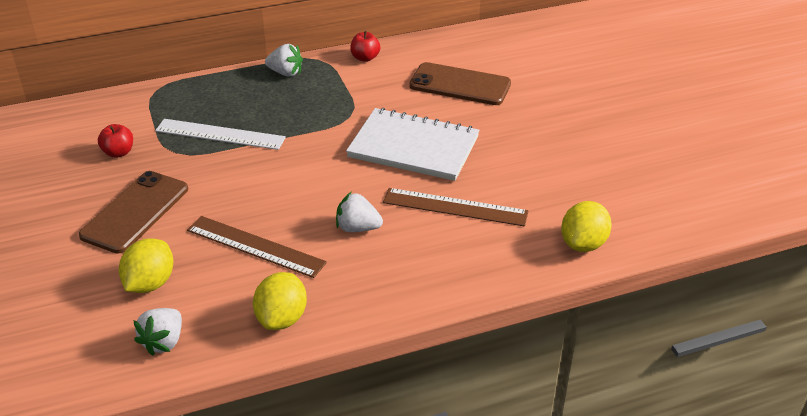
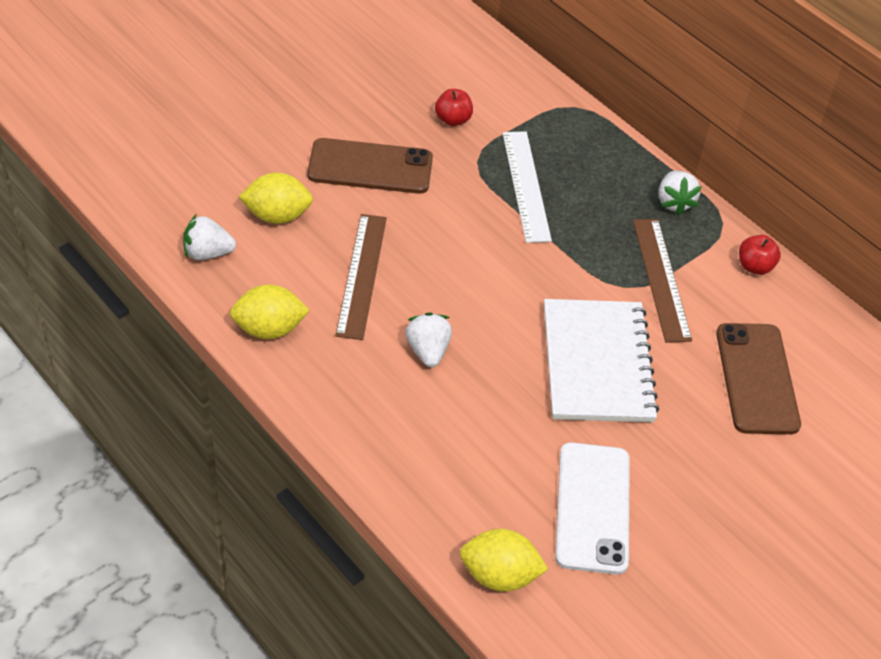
camera: 65 degrees right, 10 degrees up
brown ruler [383,188,528,226] -> brown ruler moved to [633,219,692,343]
none -> white phone [555,442,630,575]

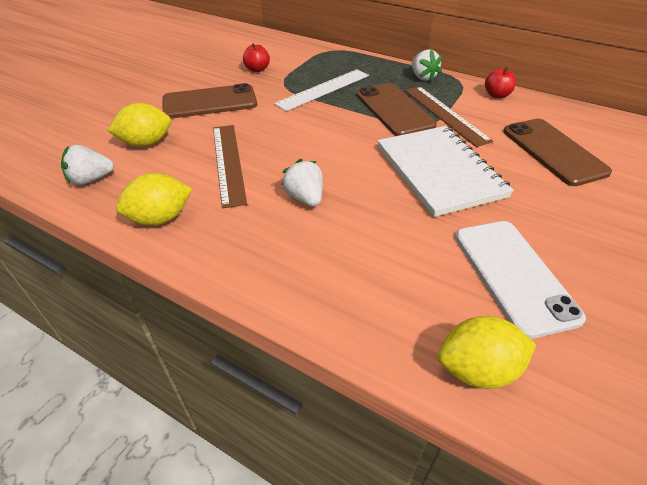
camera: 15 degrees left, 5 degrees down
white ruler [502,131,552,243] -> white ruler turned 75 degrees clockwise [274,69,369,111]
none -> brown phone [356,83,437,136]

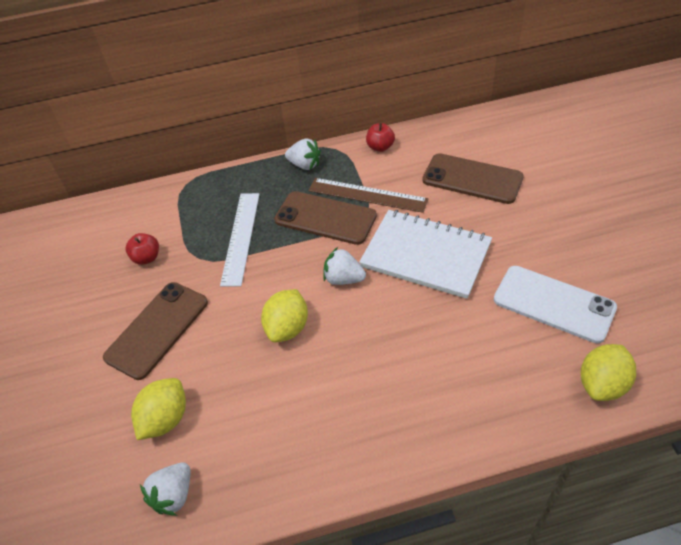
camera: 40 degrees left, 5 degrees up
yellow lemon [116,173,192,225] -> yellow lemon moved to [261,289,308,342]
brown ruler [213,125,247,208] -> none
white strawberry [282,159,323,207] -> white strawberry moved to [323,247,366,285]

